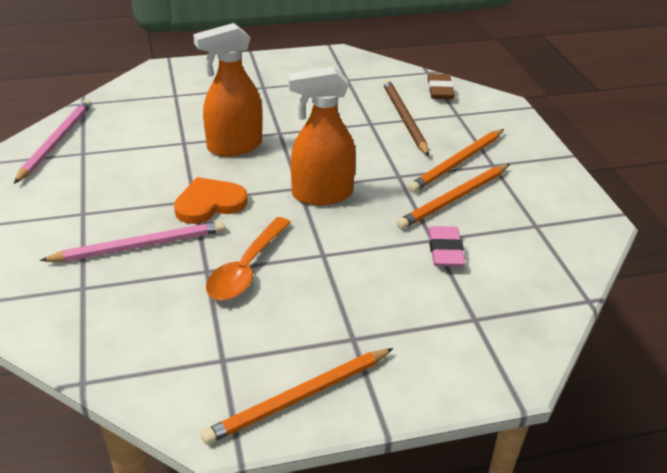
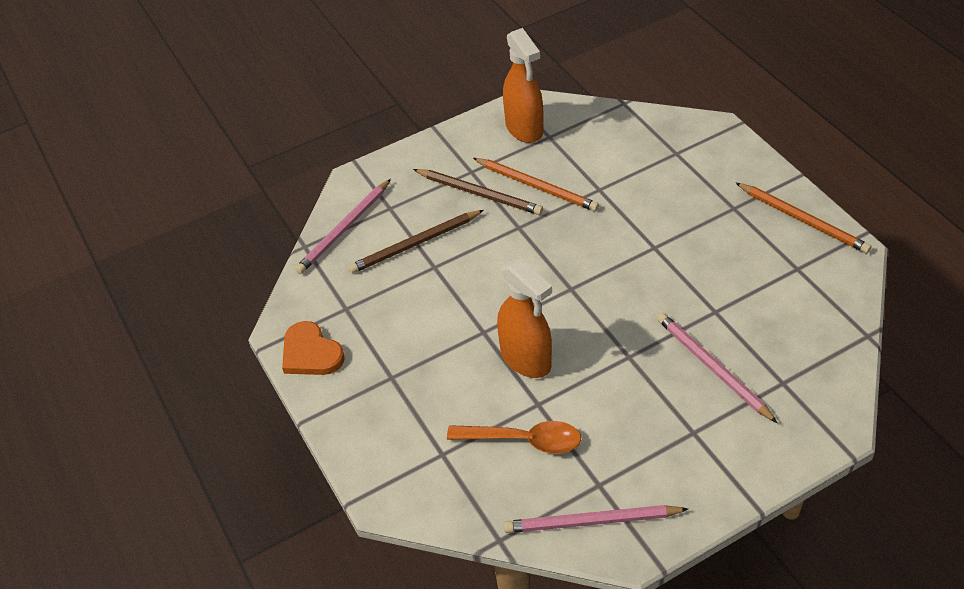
camera: 100 degrees left, 10 degrees up
orange heart [174,177,248,224] -> orange heart moved to [282,321,345,375]
orange spoon [206,217,291,300] -> orange spoon moved to [447,421,581,454]
orange spray bottle [288,67,356,205] -> orange spray bottle moved to [503,28,543,143]
orange pencil [408,129,504,193] -> brown pencil [413,169,543,215]
brown eraser [427,74,455,99] -> pink pencil [295,179,391,274]
pink eraser [428,226,465,267] -> none

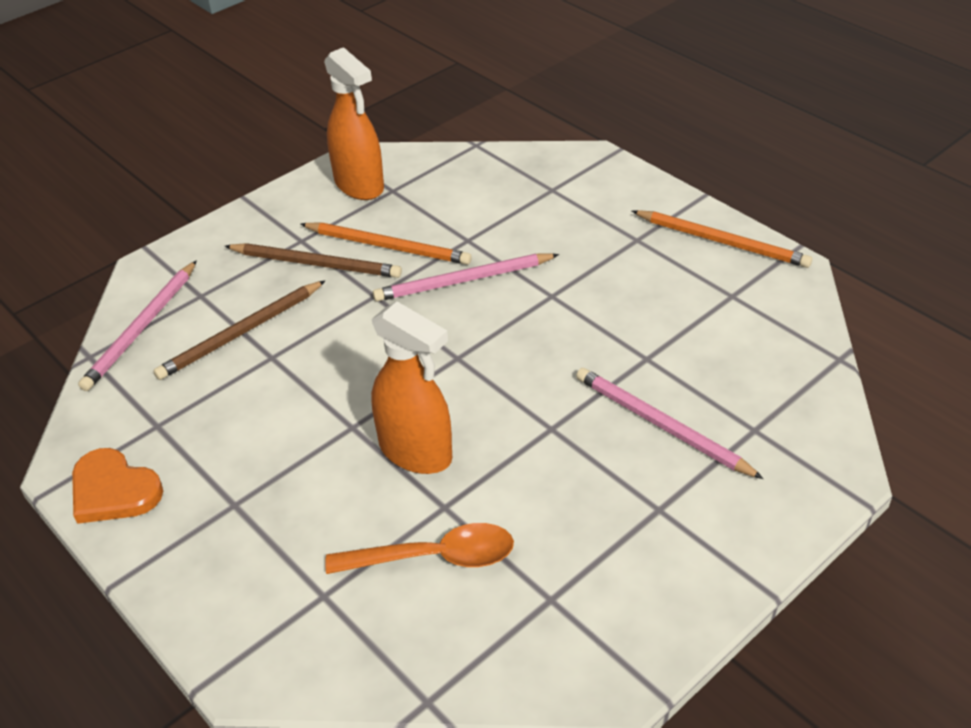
camera: 15 degrees left, 5 degrees down
pink pencil [504,505,688,533] -> pink pencil moved to [373,253,559,301]

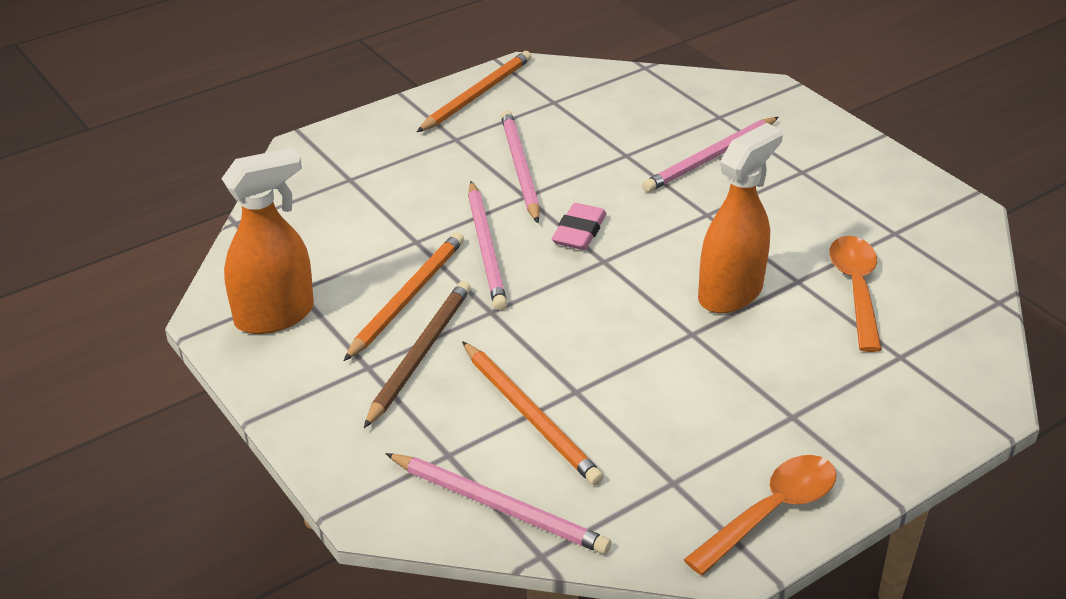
camera: 85 degrees left, 5 degrees down
orange heart [72,448,163,524] -> orange spoon [683,455,836,575]
brown pencil [153,280,326,380] -> orange pencil [462,341,604,485]
none -> pink pencil [501,110,540,223]
none -> pink eraser [552,203,606,250]

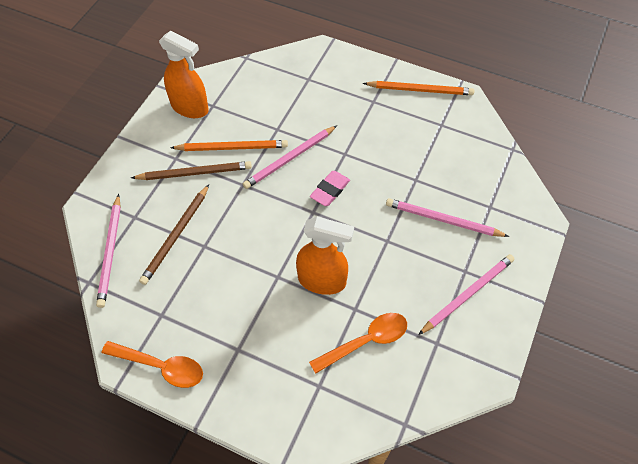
camera: 60 degrees right, 20 degrees up
orange pencil [462,341,604,485] -> brown pencil [139,184,209,285]
pink pencil [501,110,540,223] -> pink pencil moved to [418,254,515,335]
pink eraser [552,203,606,250] -> pink eraser turned 45 degrees counterclockwise [310,171,350,206]

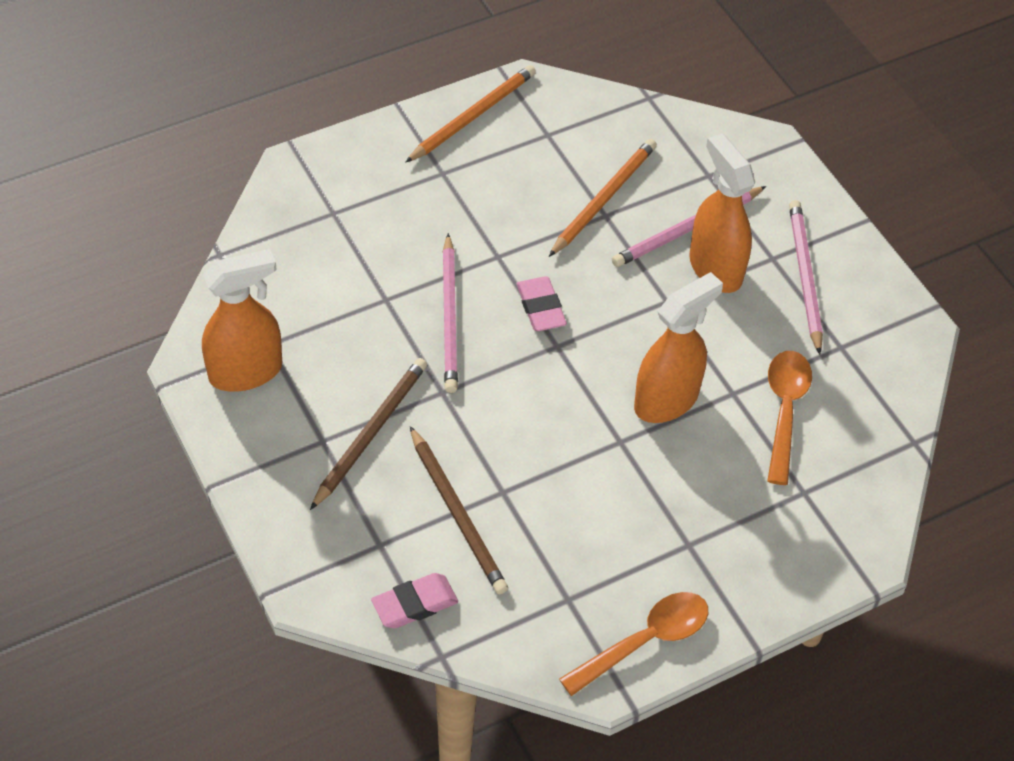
camera: 55 degrees left, 5 degrees down
pink pencil [96,194,121,308] -> pink eraser [371,573,458,629]
orange pencil [171,140,288,151] -> orange pencil moved to [549,139,657,257]
none -> orange spray bottle [689,133,755,293]

